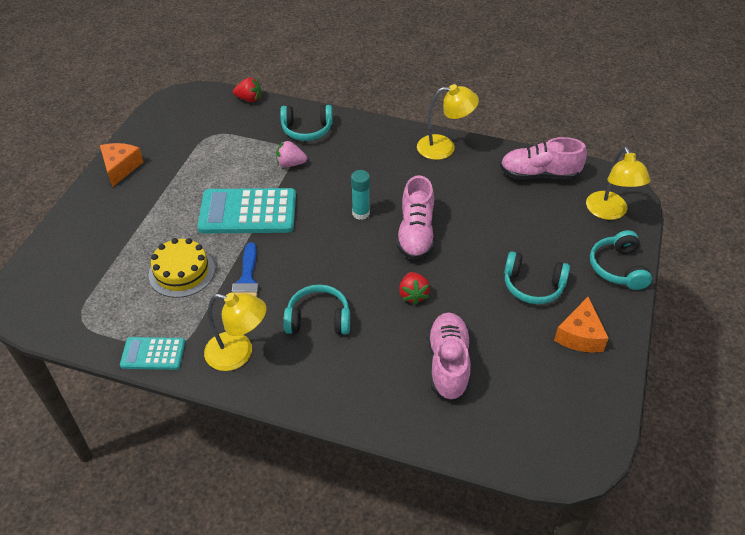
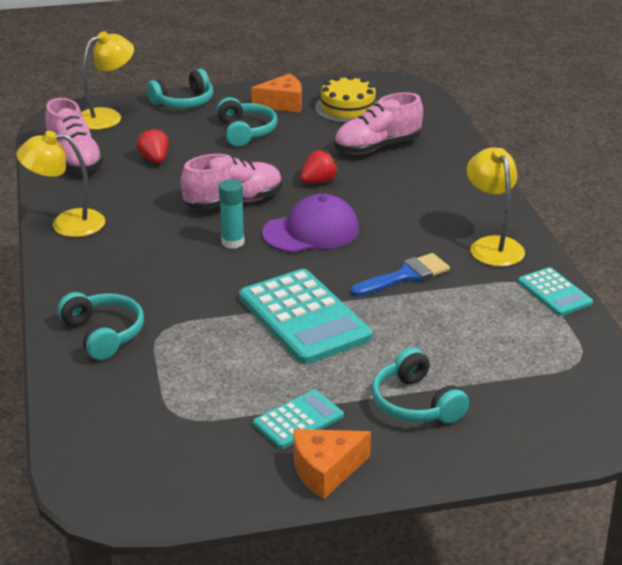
camera: 120 degrees left, 15 degrees down
yellow cake [149,238,215,298] -> yellow cake moved to [315,75,378,123]
red strawberry [233,77,261,102] -> red strawberry moved to [136,127,169,163]
pink strawberry [276,141,307,167] -> none
turquoise headphones [283,284,350,334] -> turquoise headphones moved to [372,348,469,424]
yellow lamp [417,84,479,160] -> yellow lamp turned 60 degrees counterclockwise [16,131,105,237]
none -> turquoise calculator [253,390,344,449]
none -> purple cap [262,194,359,253]

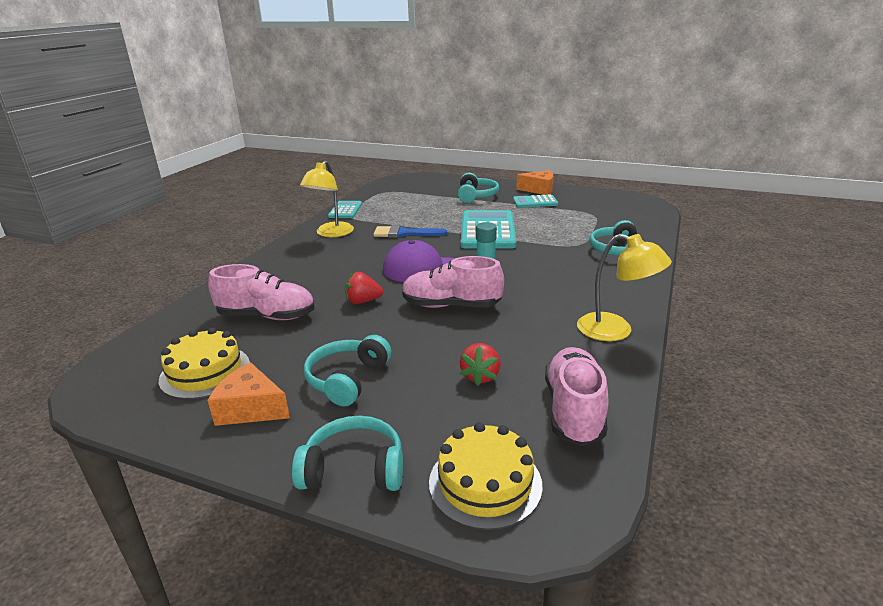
camera: 145 degrees left, 5 degrees down
yellow lamp [81,31,134,130] -> yellow cake [429,422,543,530]

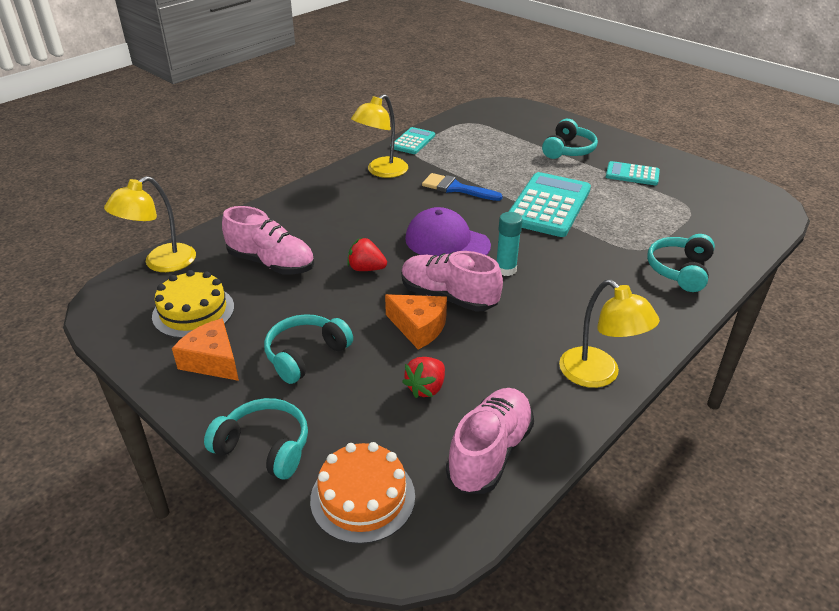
camera: 20 degrees right, 10 degrees up
yellow cake [429,422,543,530] -> orange cake [310,442,415,544]
orange cheese [516,170,553,195] -> orange cheese moved to [385,294,447,350]
none -> yellow lamp [104,176,196,272]

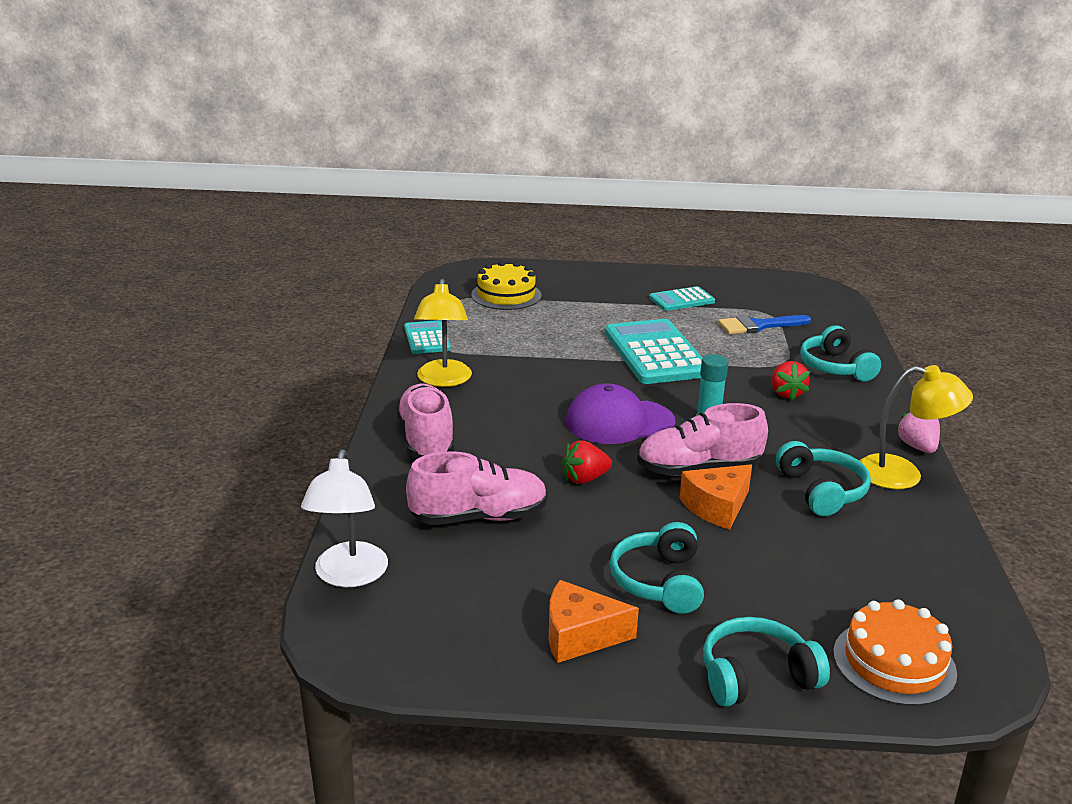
camera: 40 degrees left, 10 degrees down
yellow lamp [104,176,196,272] -> white lamp [301,449,388,587]
yellow cake [152,270,234,338] -> yellow cake moved to [471,261,542,310]
orange cheese [385,294,447,350] -> orange cheese turned 150 degrees clockwise [679,464,752,530]
red strawberry [402,357,445,398] -> red strawberry moved to [772,361,810,400]
blue brush [422,173,503,201] -> blue brush moved to [718,315,811,334]
pink shoe [446,388,534,494] -> pink shoe moved to [396,384,455,459]
turquoise headphones [542,119,598,159] -> turquoise headphones moved to [776,441,871,516]
none -> pink strawberry [896,412,940,453]

